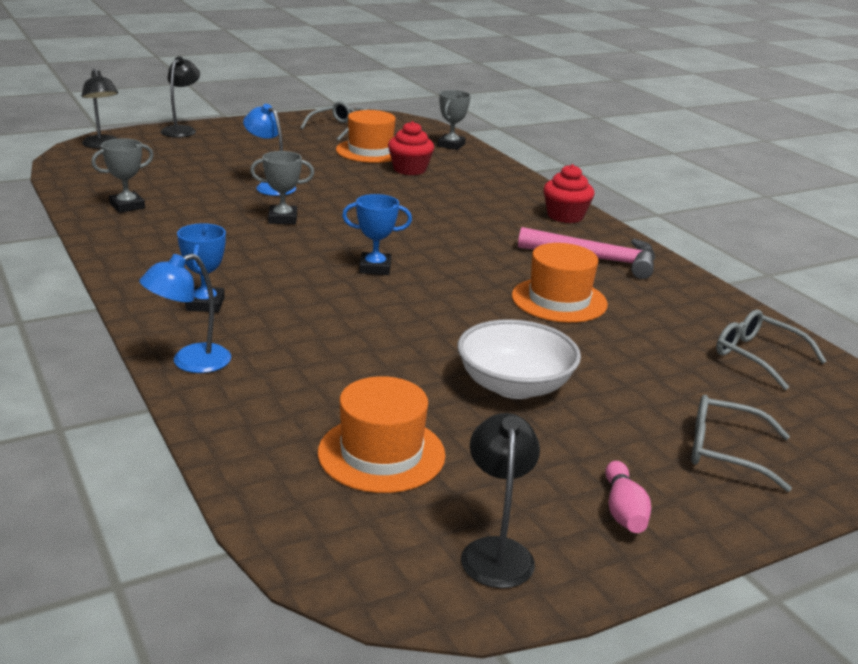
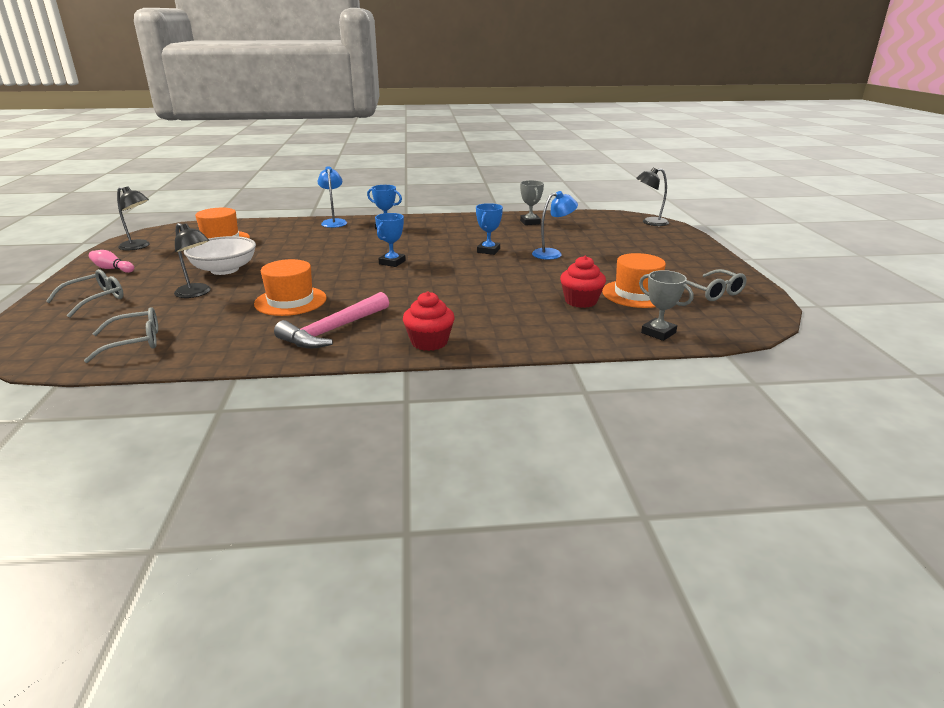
camera: 115 degrees right, 0 degrees up
black lamp [161,56,200,138] -> black lamp moved to [174,223,211,298]
grey trophy [250,151,314,224] -> blue trophy [476,203,503,255]

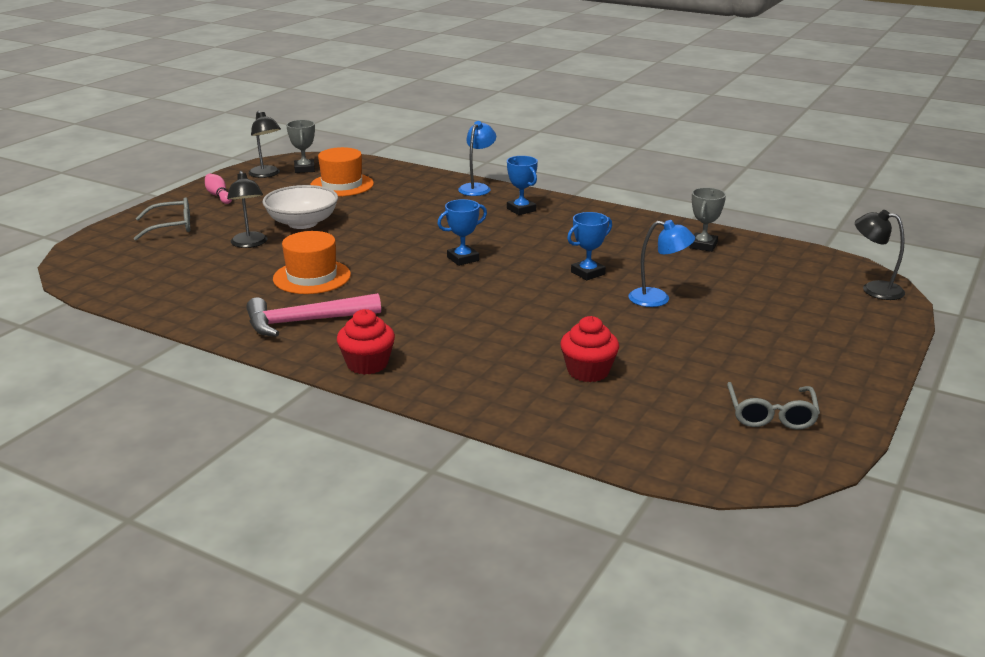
camera: 35 degrees right, 0 degrees up
grey glasses [84,307,158,363] -> none
orange hat [602,253,666,308] -> none
grey trophy [639,270,694,341] -> grey trophy moved to [286,120,315,173]

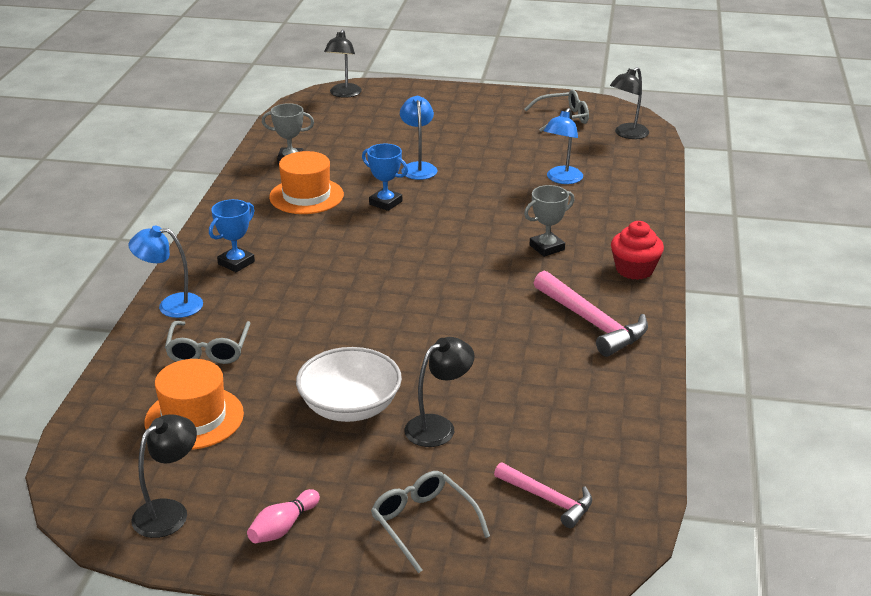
camera: 110 degrees left, 5 degrees up
orange hat [273,231,351,294] -> orange hat moved to [269,151,344,214]
grey trophy [286,120,315,173] -> grey trophy moved to [524,185,574,257]
blue trophy [437,199,487,266] -> none
red cupcake [560,316,619,382] -> blue lamp [544,108,583,184]
none -> grey glasses [165,321,251,364]
none -> pink hammer [494,462,592,528]
none -> black lamp [610,67,649,139]

